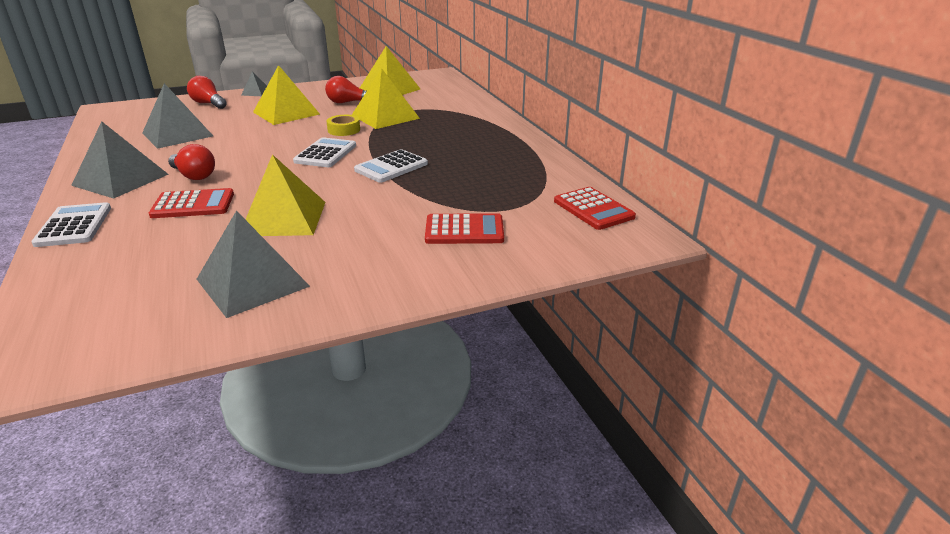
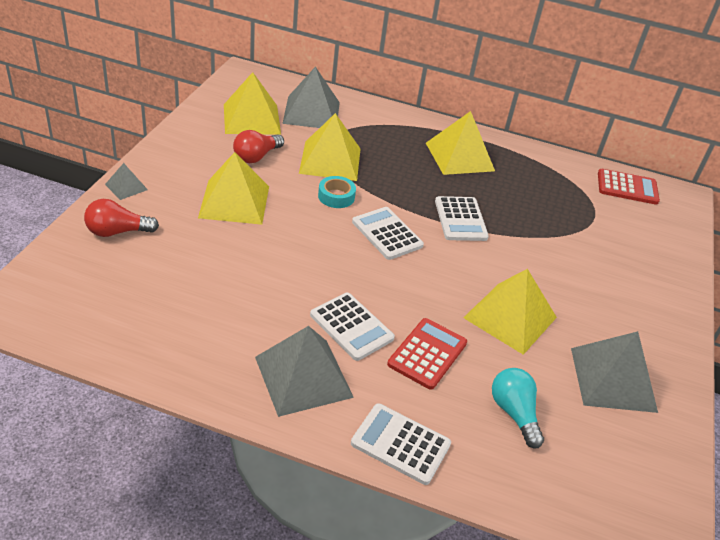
camera: 55 degrees left, 10 degrees up
grey pyramid [142,83,213,149] -> grey pyramid moved to [282,67,340,128]
red light bulb [168,144,215,180] -> white calculator [310,293,395,361]
yellow tape [326,115,360,136] -> turquoise tape [318,176,356,208]
red calculator [425,213,504,244] -> none
none -> yellow pyramid [426,111,495,175]
none -> turquoise light bulb [492,368,544,448]

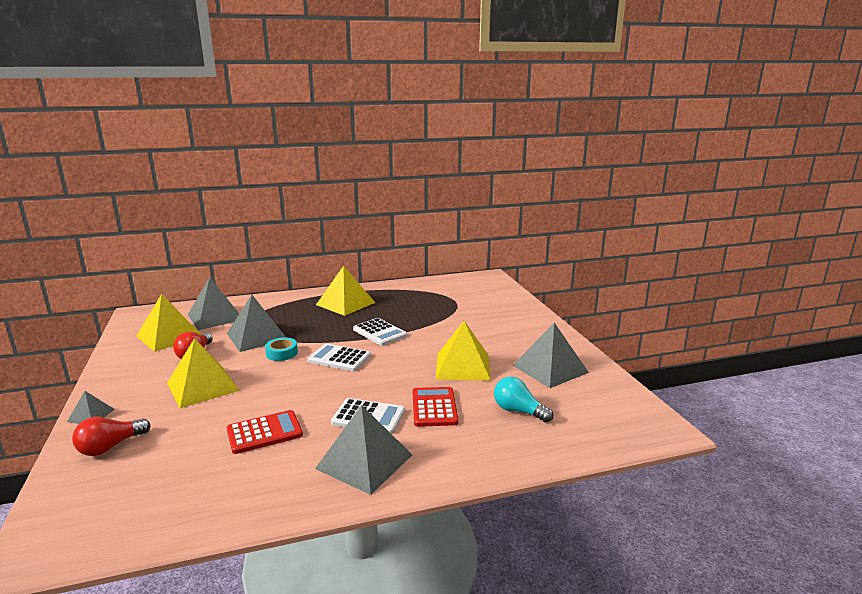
camera: 30 degrees left, 20 degrees down
yellow pyramid [299,113,360,181] -> grey pyramid [227,295,286,352]
white calculator [351,403,451,485] -> none
red calculator [598,169,660,205] -> red calculator moved to [227,410,303,454]

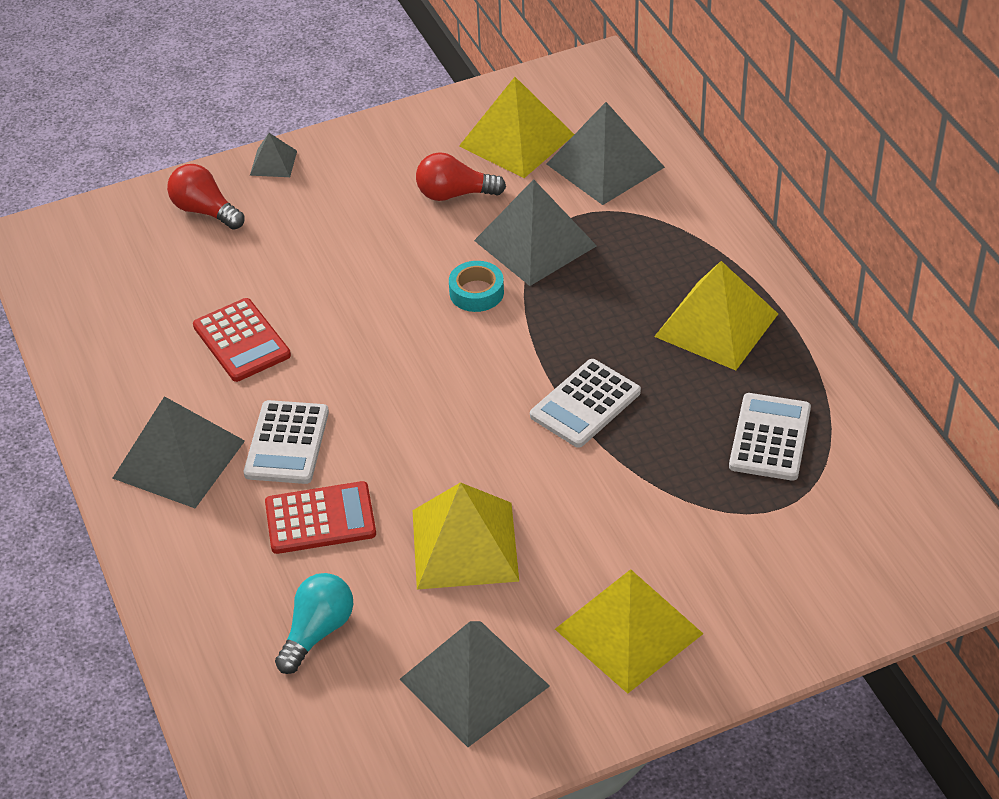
camera: 85 degrees right, 25 degrees up
yellow pyramid [167,338,240,408] -> yellow pyramid moved to [555,569,703,694]
white calculator [307,343,371,371] -> white calculator moved to [729,393,811,481]

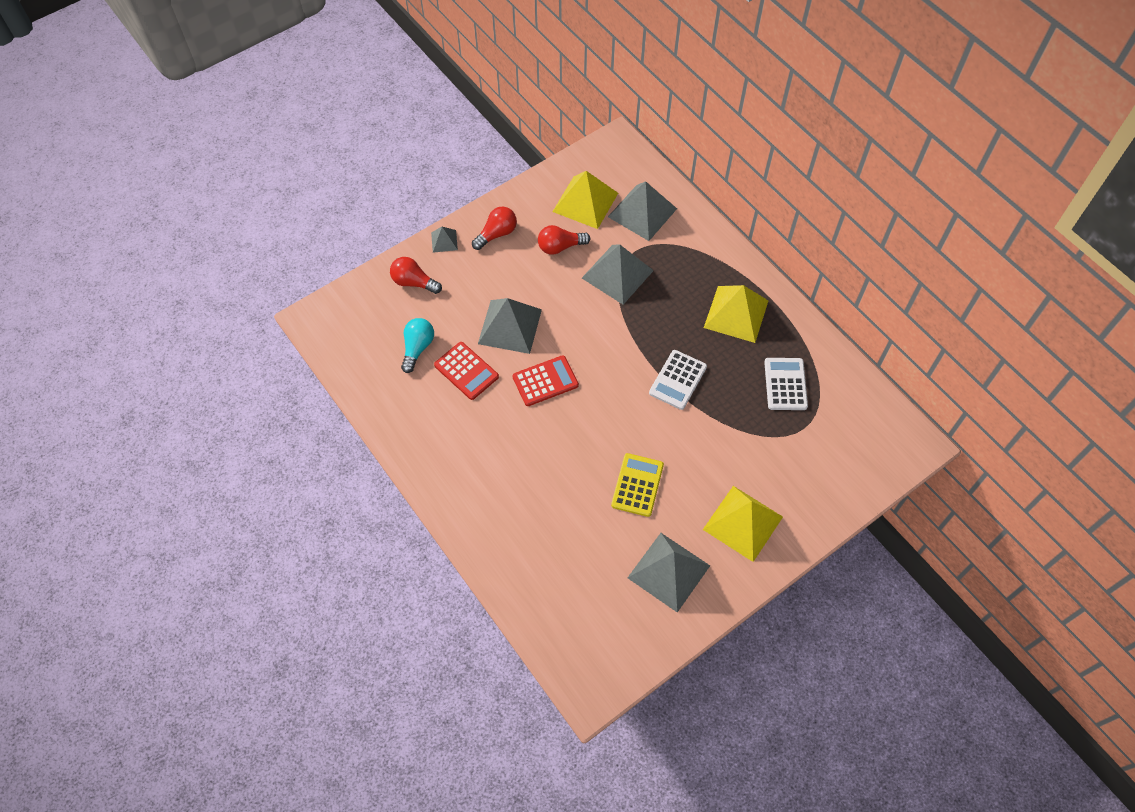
camera: 15 degrees left, 15 degrees up
grey pyramid [112,396,245,508] -> grey pyramid moved to [478,298,542,354]
white calculator [244,400,329,484] -> none
red calculator [265,481,376,554] -> red calculator moved to [513,355,579,406]
turquoise light bulb [275,573,353,674] -> turquoise light bulb moved to [401,318,434,373]
yellow pyramid [413,482,519,590] -> yellow calculator [611,453,664,517]
turquoise tape [449,261,504,312] -> none
none -> red light bulb [472,207,517,250]

